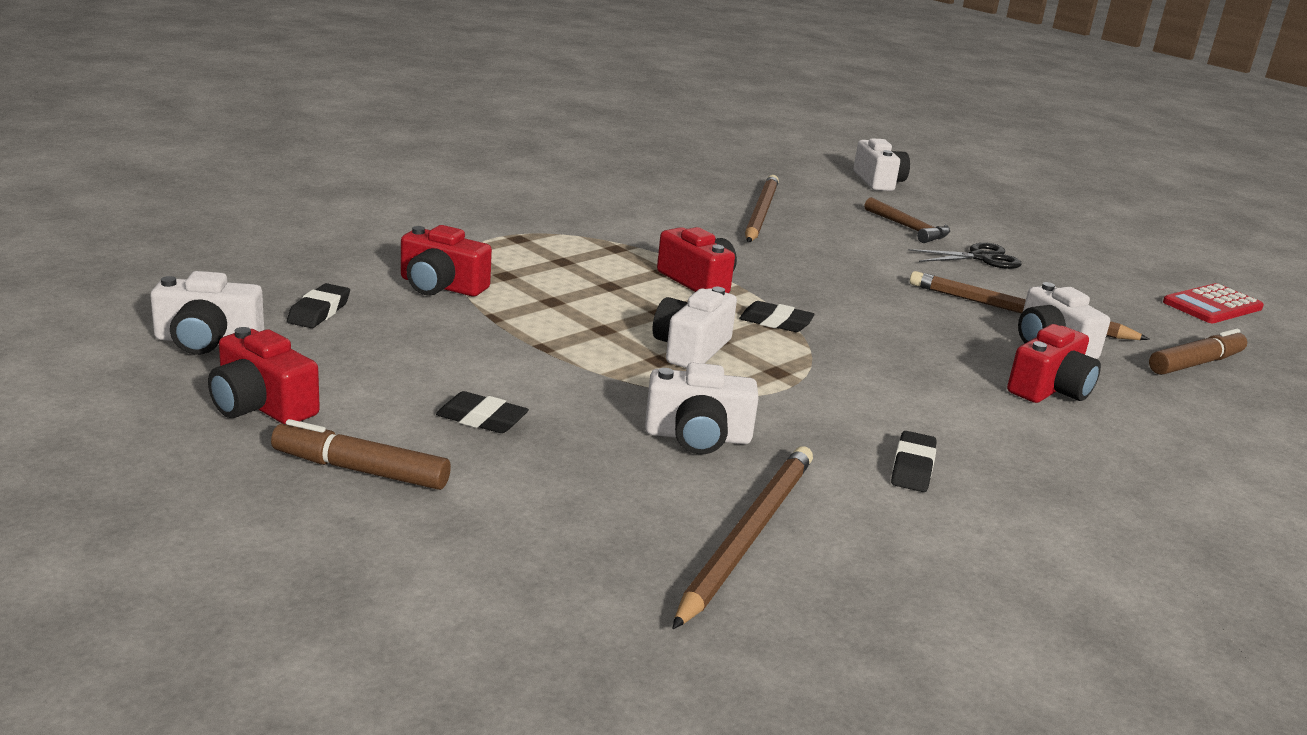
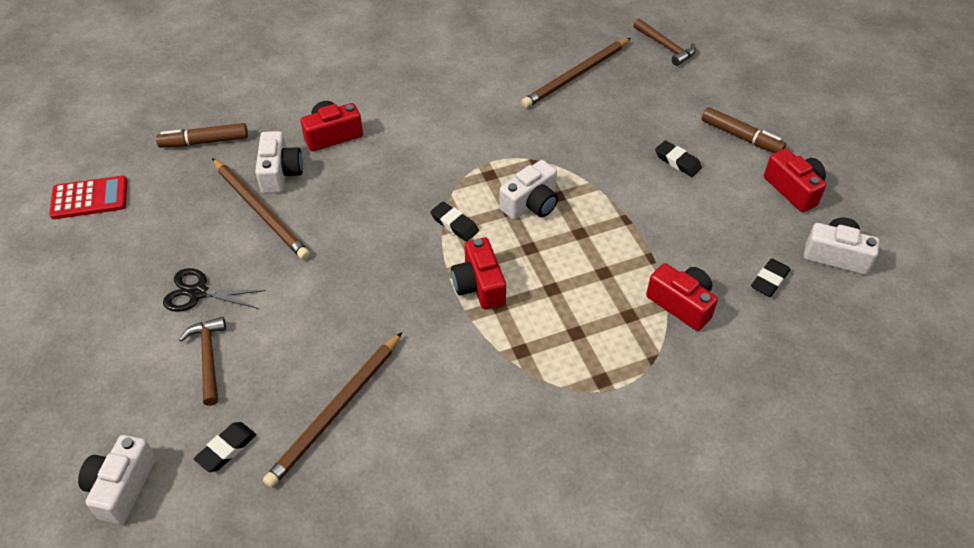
camera: 155 degrees left, 25 degrees up
white camera [645,363,759,454] -> none
black eraser [891,431,937,492] -> black eraser moved to [194,422,256,472]
none -> brown hammer [633,19,696,66]

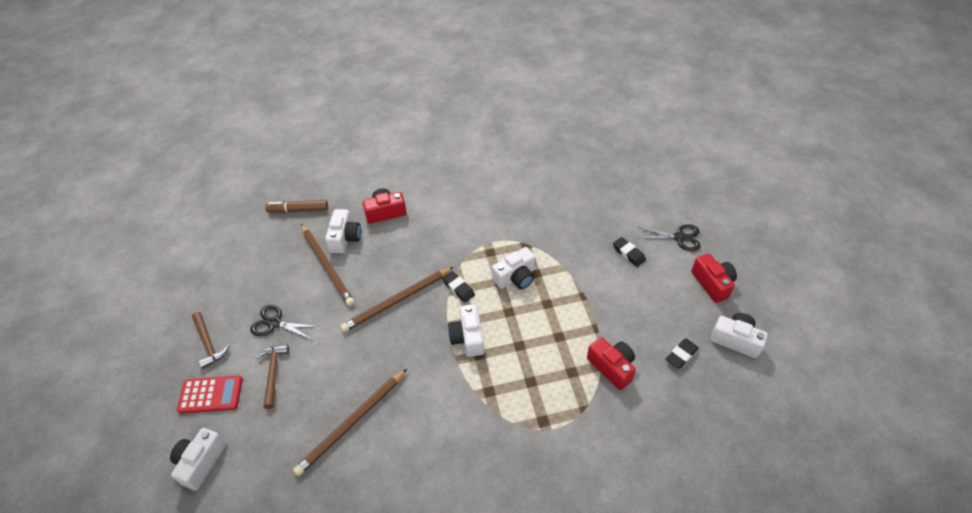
camera: 10 degrees right, 0 degrees up
red calculator [49,176,127,219] -> red calculator moved to [177,376,243,414]
black eraser [194,422,256,472] -> none
red camera [451,237,506,309] -> white camera [448,304,484,357]
brown pencil [522,38,631,108] -> brown pencil moved to [340,267,454,332]
brown hammer [633,19,696,66] -> brown hammer moved to [192,312,230,369]
brown marker [702,107,786,153] -> black scissors [637,224,700,251]

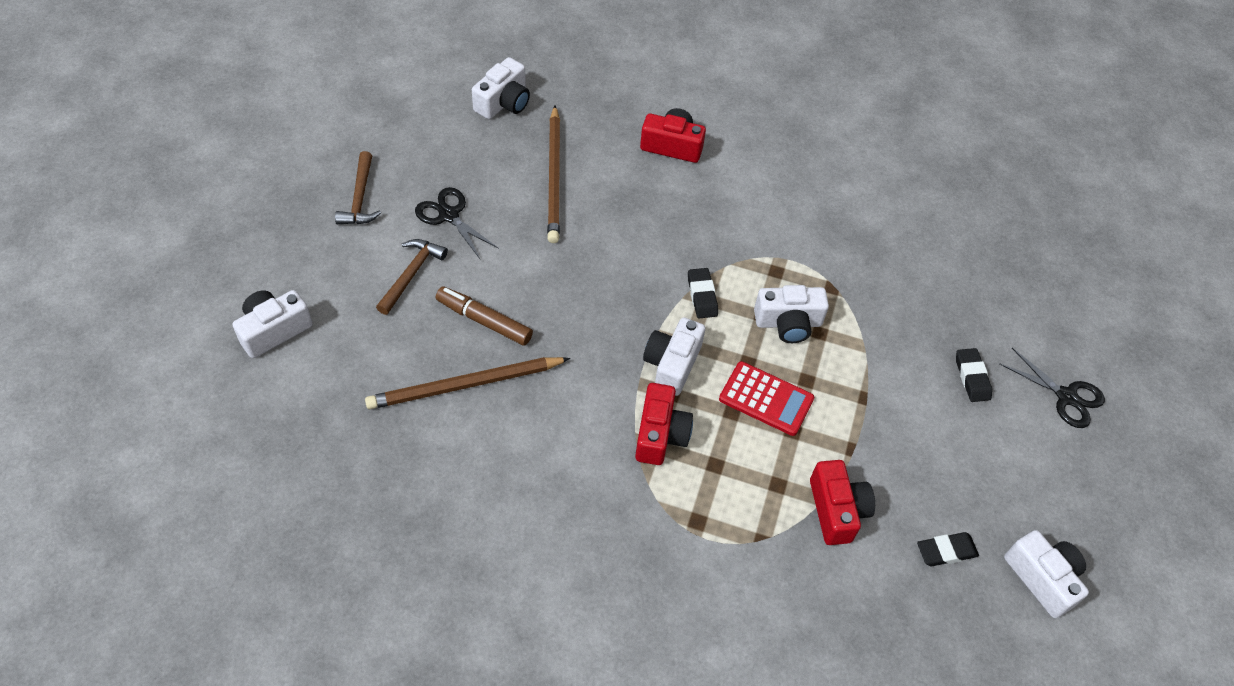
camera: 25 degrees right, 5 degrees up
red calculator [177,376,243,414] -> red calculator moved to [719,361,814,436]
brown marker [265,200,328,213] -> brown marker moved to [436,286,533,346]
white camera [325,209,361,253] -> white camera moved to [472,57,530,119]
brown pencil [340,267,454,332] -> none
red camera [691,254,737,303] -> red camera moved to [635,383,693,465]

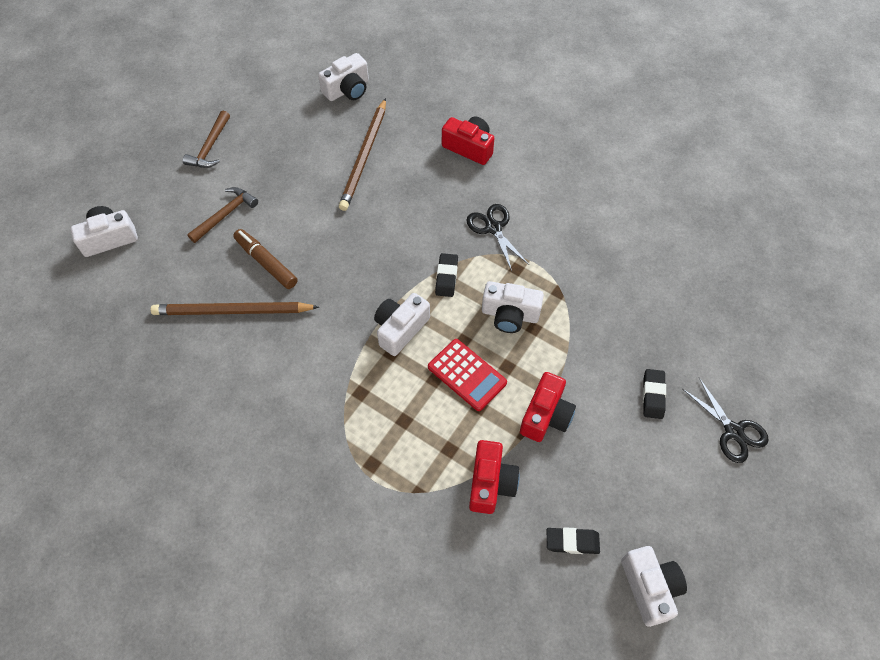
camera: 20 degrees right, 5 degrees up
black scissors [415,187,499,259] -> black scissors moved to [466,204,529,271]
red camera [635,383,693,465] -> red camera moved to [520,372,576,442]

